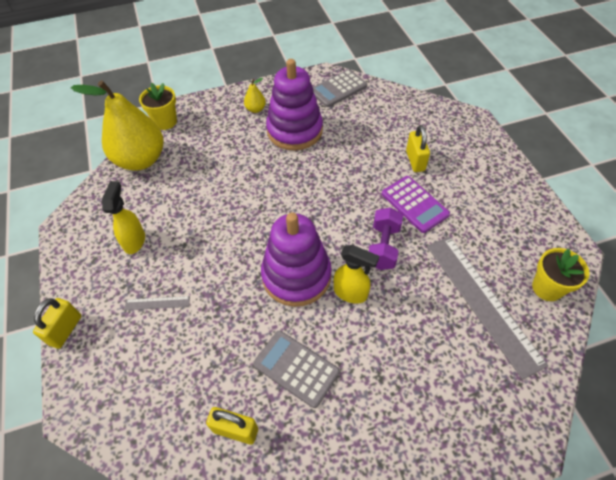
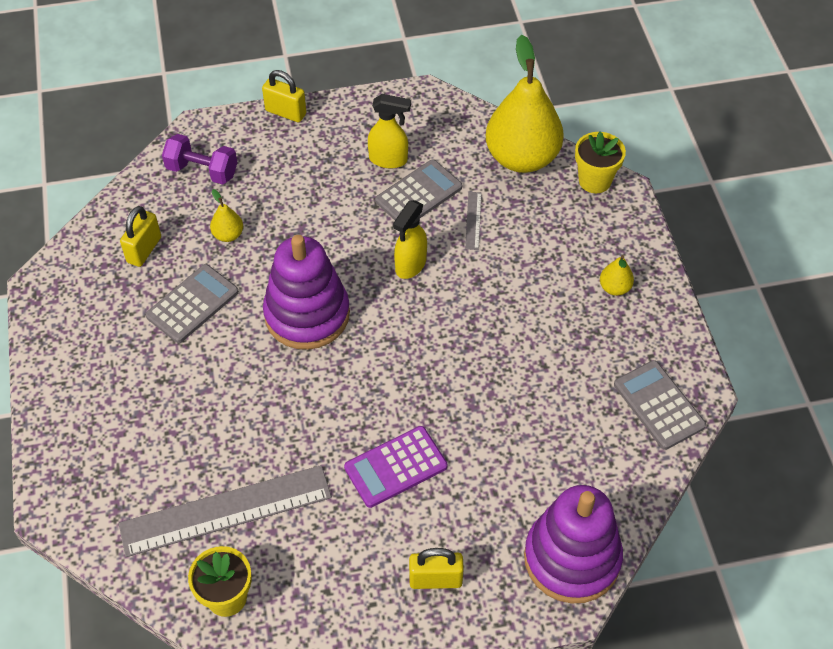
camera: 95 degrees right, 0 degrees up
grey ruler [124,296,190,310] -> grey ruler moved to [465,192,482,250]
purple stacking toy [266,59,323,150] -> purple stacking toy moved to [524,485,623,604]
yellow spray bottle [334,245,379,304] -> yellow spray bottle moved to [393,200,427,279]
purple dumbbell [369,207,403,270] -> purple dumbbell moved to [162,134,238,184]
yellow padlock [406,125,430,172] -> yellow padlock moved to [409,548,464,589]
none -> yellow pear [210,189,243,242]
none -> grey calculator [375,160,462,220]

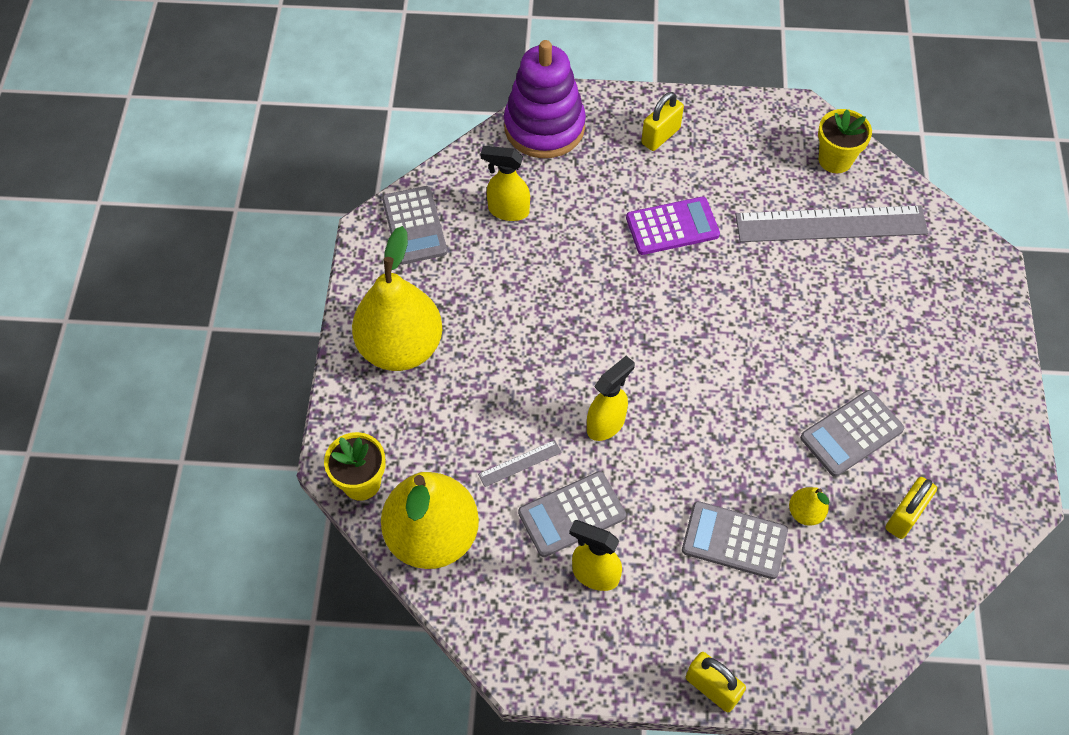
camera: 165 degrees left, 5 degrees up
purple dumbbell [162,134,238,184] -> none
purple stacking toy [263,235,350,350] -> none
yellow padlock [409,548,464,589] -> yellow padlock turned 60 degrees counterclockwise [641,92,684,151]
grey ruler [465,192,482,250] -> grey ruler turned 45 degrees clockwise [478,440,562,487]
yellow pear [600,255,634,296] -> yellow pear [352,226,442,371], size x2.44
none -> yellow spray bottle [480,146,530,221]
none -> grey calculator [682,501,788,579]

